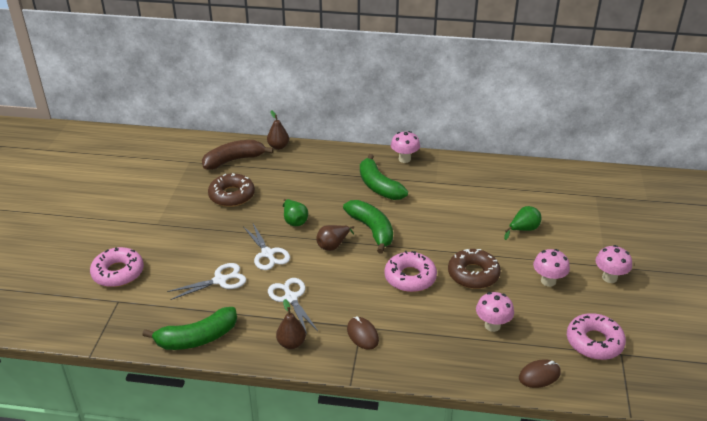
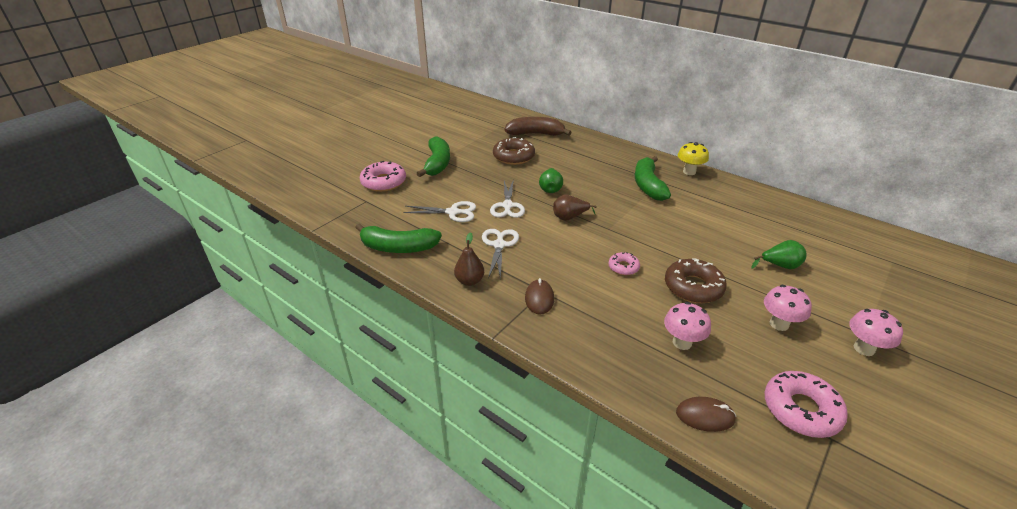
camera: 30 degrees right, 0 degrees up
brown pear [267,110,289,150] -> none
green banana [343,200,393,254] -> green banana moved to [416,136,450,177]
pink donut [384,251,437,292] -> pink donut [609,252,640,275], size x0.55
pink mushroom [391,131,420,163] -> yellow mushroom [678,142,709,175]

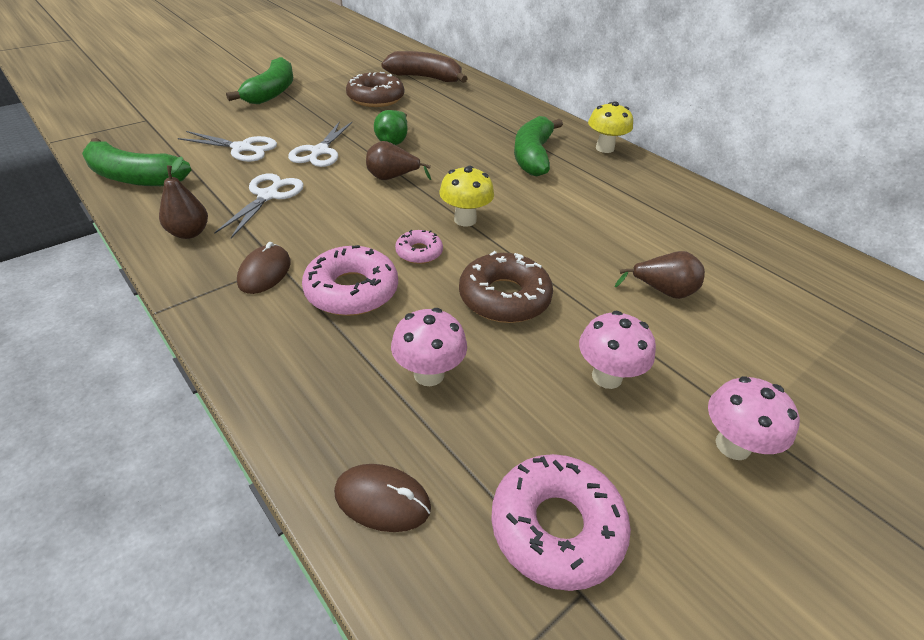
camera: 10 degrees right, 5 degrees up
pink donut [360,161,406,192] -> pink donut moved to [302,245,398,316]
green pear [751,240,807,269] -> brown pear [615,251,705,299]
none -> yellow mushroom [439,166,494,226]

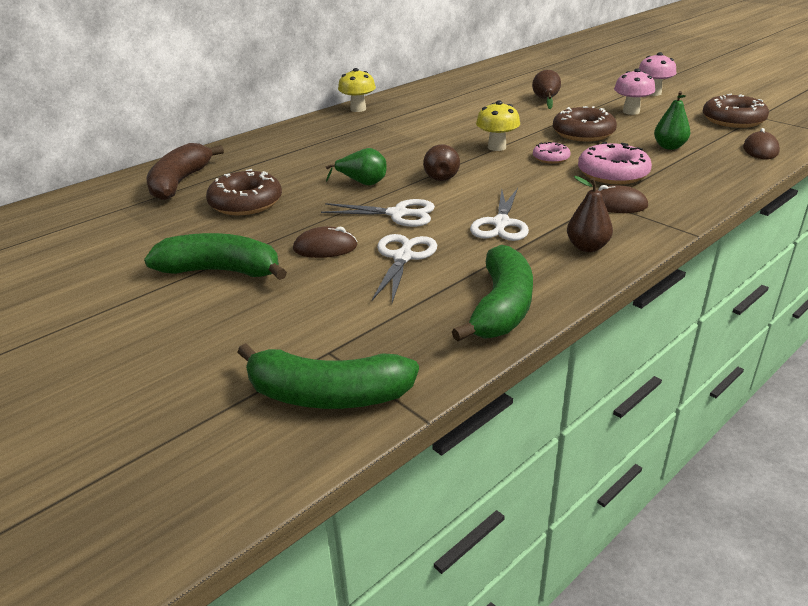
camera: 90 degrees left, 10 degrees down
white scissors [214,173,304,238] -> white scissors turned 90 degrees counterclockwise [470,188,529,241]
pink mushroom [391,308,467,386] -> green pear [654,91,690,150]
pink donut [491,454,631,591] -> brown donut [703,94,769,128]
green banana [514,116,563,177] -> green banana moved to [237,343,419,409]
none -> brown mouse [293,226,358,258]

